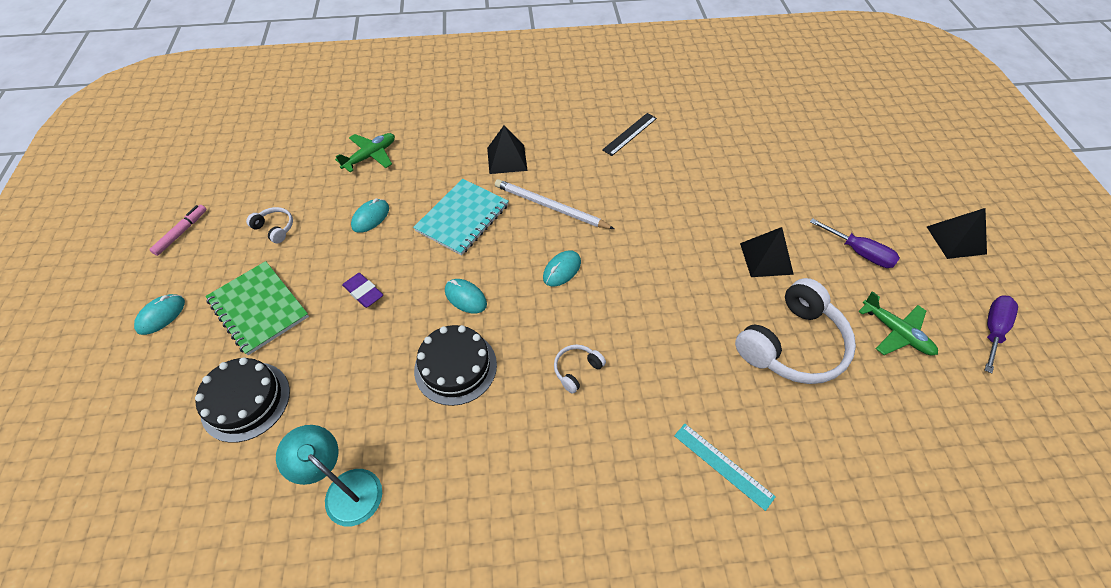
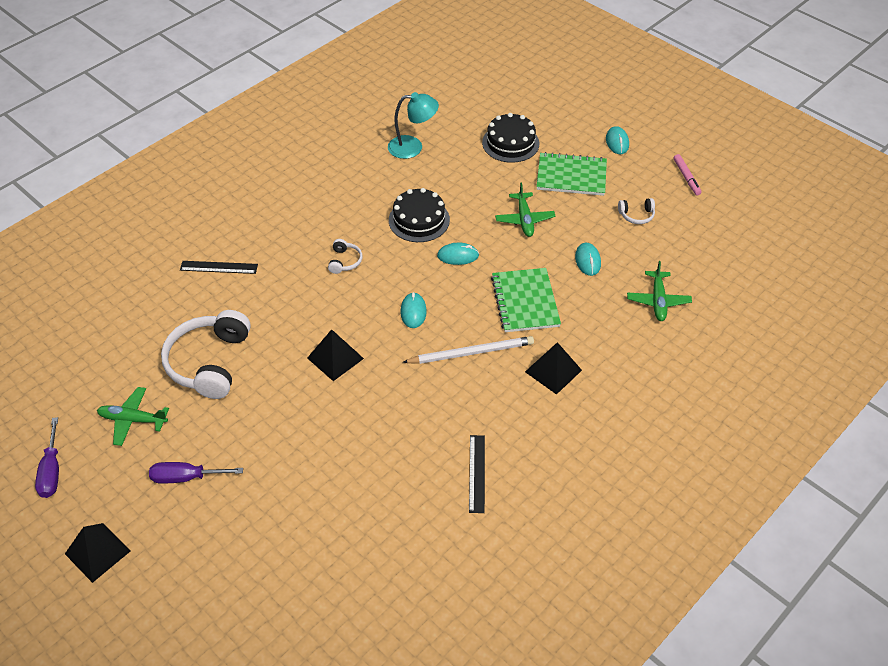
camera: 140 degrees right, 5 degrees down
purple eraser [342,273,383,308] -> green plane [495,183,555,237]
turquoise notebook [413,179,509,256] -> green notebook [491,268,561,332]
turquoise ruler [674,424,776,511] -> black ruler [180,261,258,274]
black pyramid [740,227,794,277] -> black pyramid moved to [307,329,364,381]

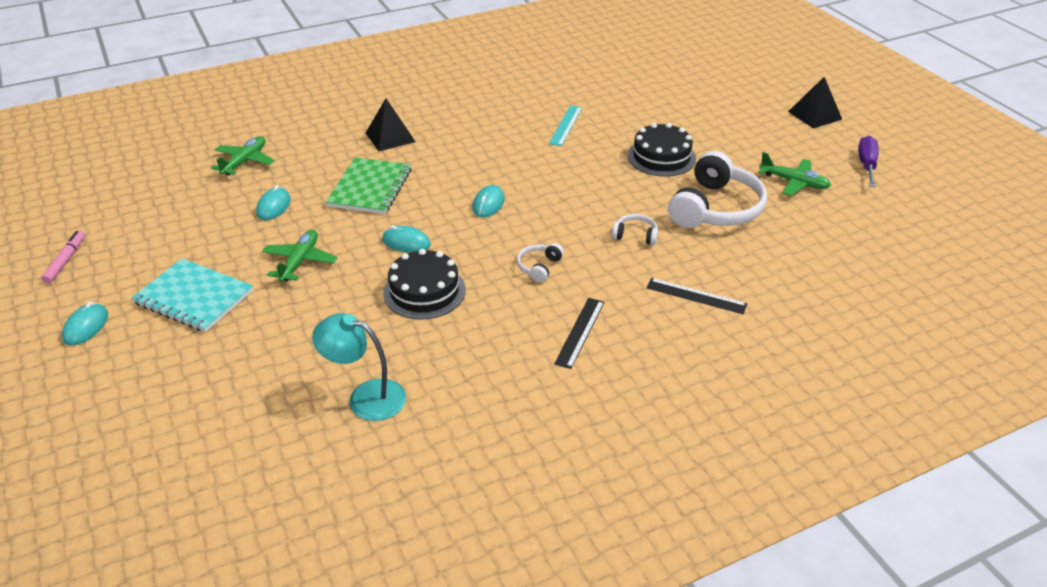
camera: 160 degrees left, 10 degrees down
purple screwdriver [149,462,243,484] -> none
black pyramid [307,329,364,381] -> none
white pencil [403,336,534,364] -> none
black ruler [469,435,485,513] -> black ruler moved to [554,298,604,369]
black cake [482,113,539,163] -> black cake moved to [627,123,696,177]
green notebook [536,152,607,196] -> turquoise notebook [131,258,253,332]
white headphones [618,198,655,224] -> white headphones moved to [612,214,658,245]
none -> turquoise ruler [549,105,582,146]

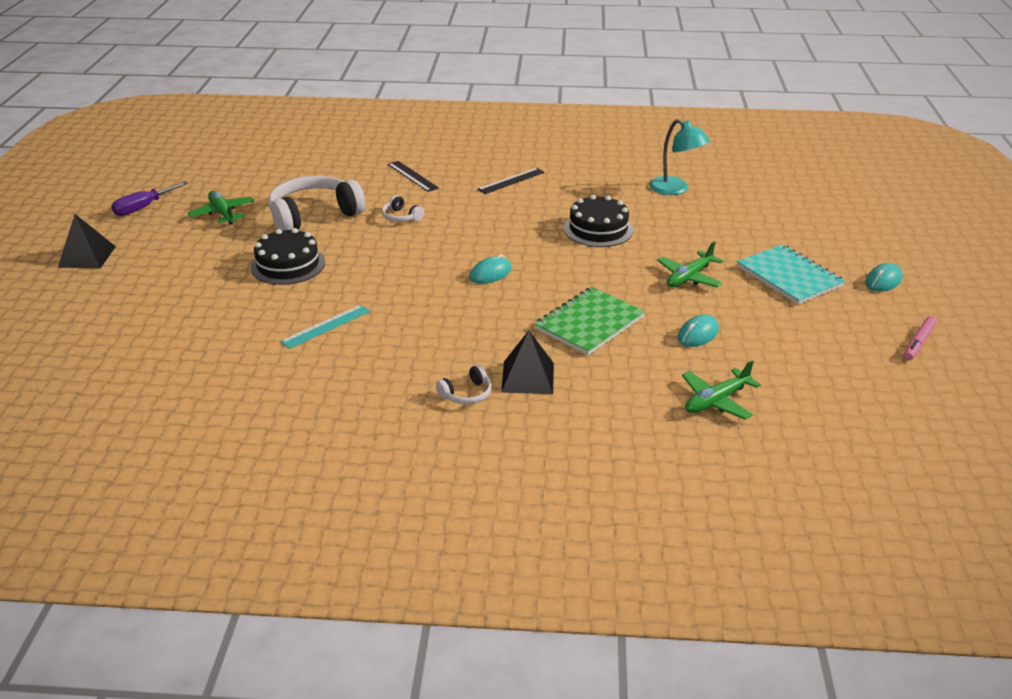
camera: 150 degrees left, 5 degrees down
turquoise mouse [382,225,431,253] -> none
white headphones [517,243,564,282] -> white headphones moved to [436,365,492,404]

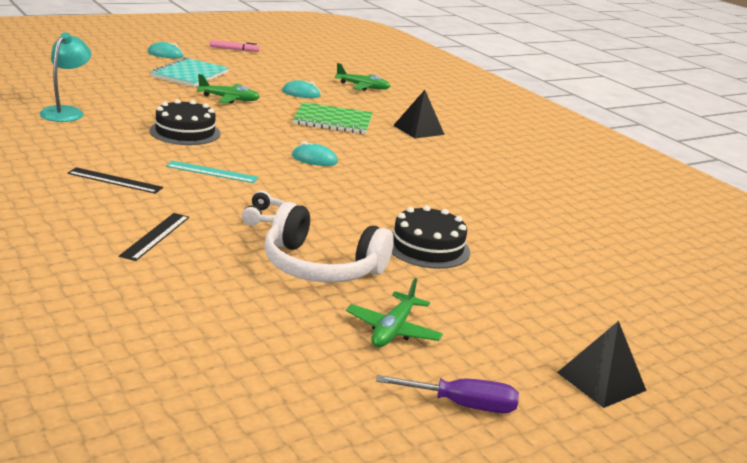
camera: 130 degrees left, 10 degrees down
turquoise ruler [280,305,370,349] -> turquoise ruler moved to [166,161,259,183]
white headphones [436,365,492,404] -> none

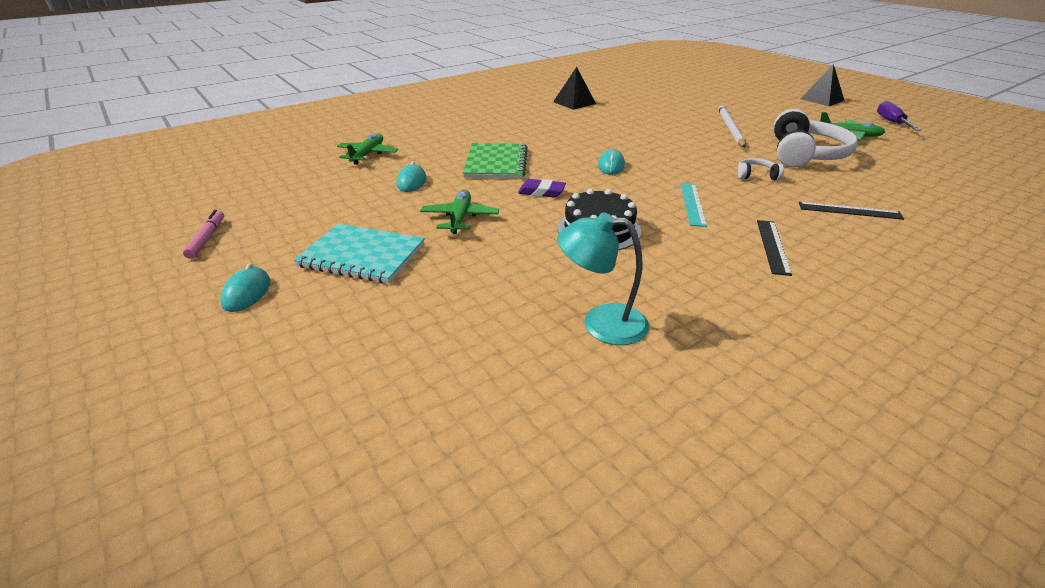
camera: 90 degrees left, 10 degrees up
black cake [392,205,470,269] -> white pencil [718,105,746,148]
black pyramid [393,90,445,138] -> black pyramid moved to [553,67,596,110]
none -> purple eraser [518,179,566,198]

